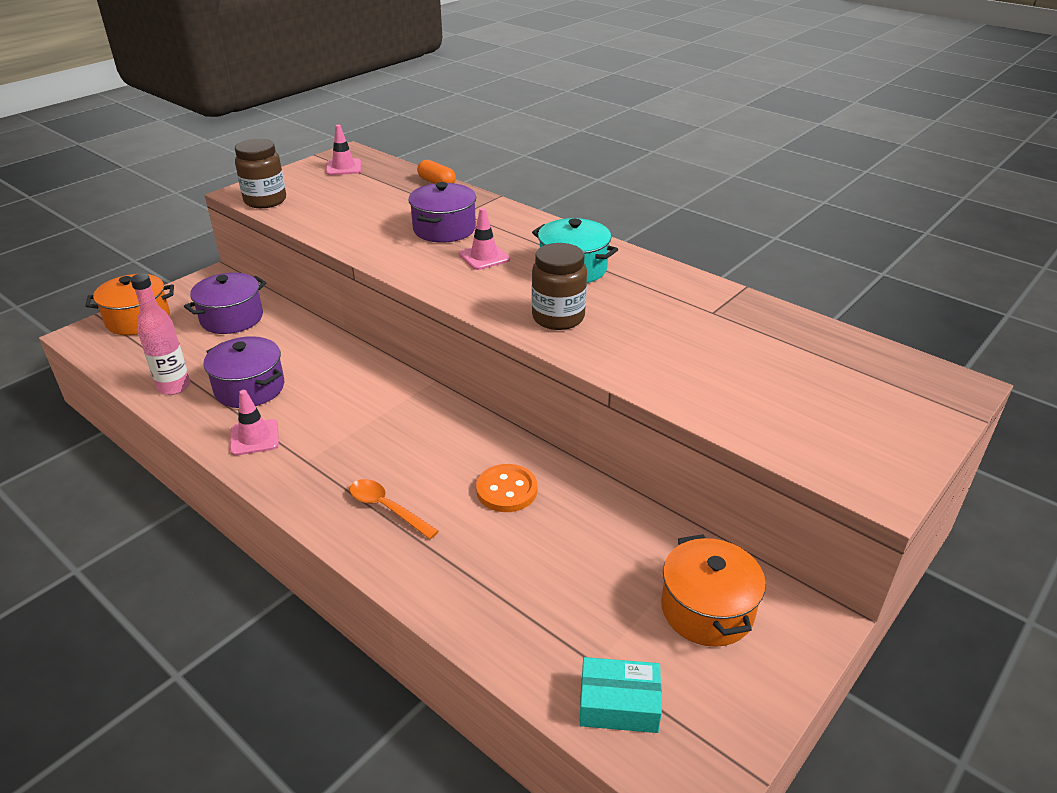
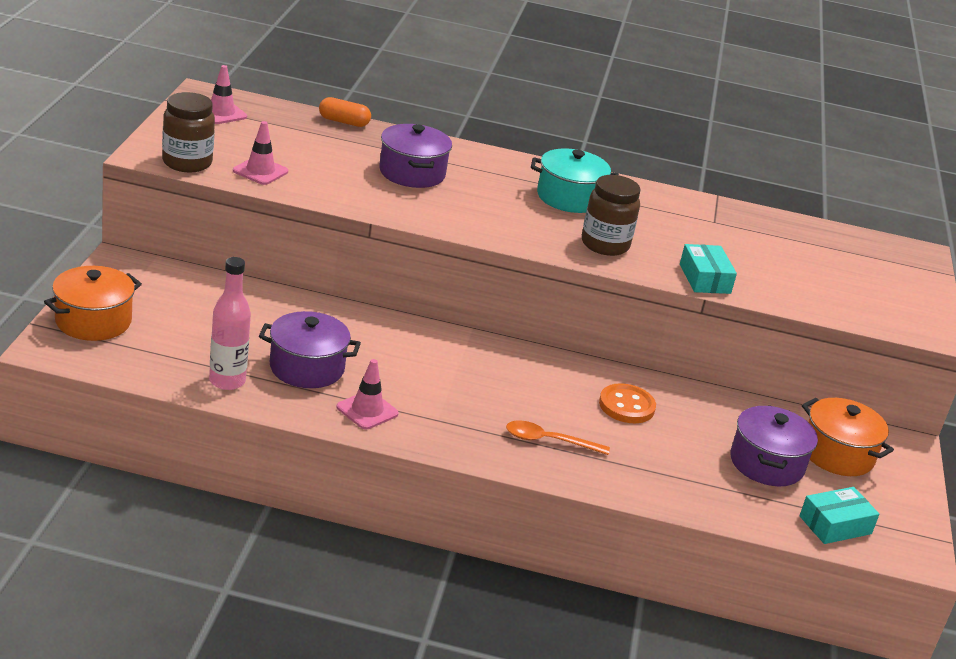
camera: 35 degrees left, 5 degrees down
purple pot [184,273,267,334] -> purple pot moved to [730,405,818,486]
pink traffic cone [459,208,510,270] -> pink traffic cone moved to [233,121,288,185]
none -> turquoise box [680,244,737,294]

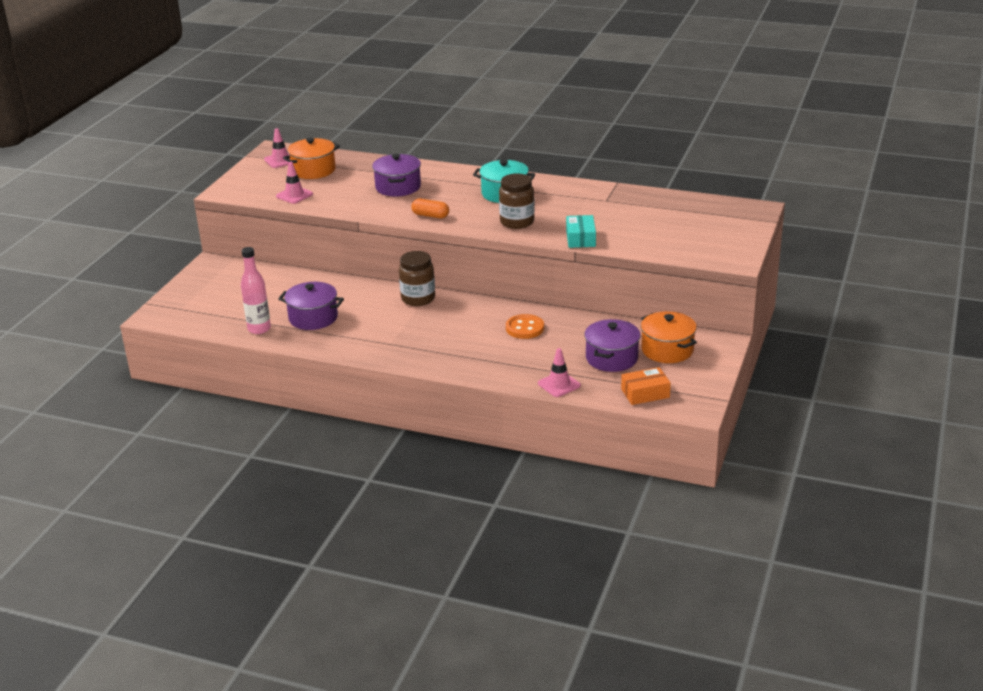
camera: 15 degrees right, 0 degrees up
orange pot [44,266,142,341] -> orange pot moved to [283,138,340,179]
brown jar [162,92,215,173] -> brown jar moved to [399,251,435,306]
orange capsule [319,97,371,127] -> orange capsule moved to [411,199,449,218]
pink traffic cone [336,359,399,429] -> pink traffic cone moved to [538,348,581,397]
orange spoon [506,421,610,455] -> none
turquoise box [799,487,880,544] -> orange box [621,367,671,405]

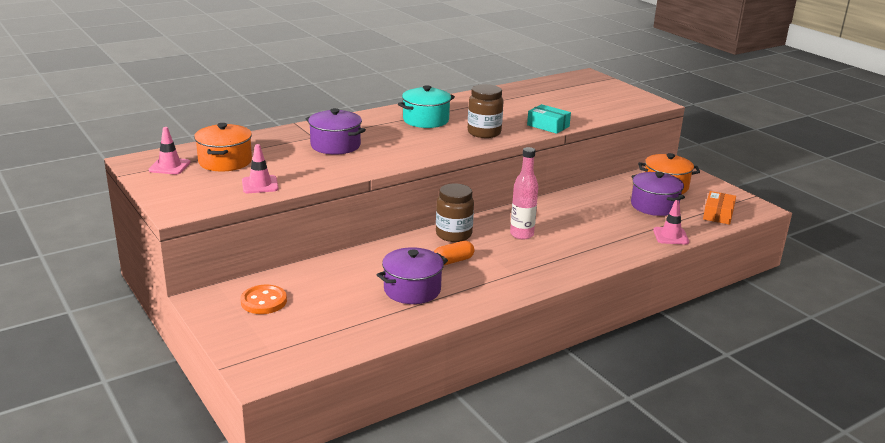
camera: 55 degrees left, 5 degrees down
pink bottle [241,247,271,334] -> pink bottle moved to [510,147,538,239]
orange capsule [411,199,449,218] -> orange capsule moved to [434,241,474,265]
orange button [506,314,544,339] -> orange button moved to [241,285,287,314]

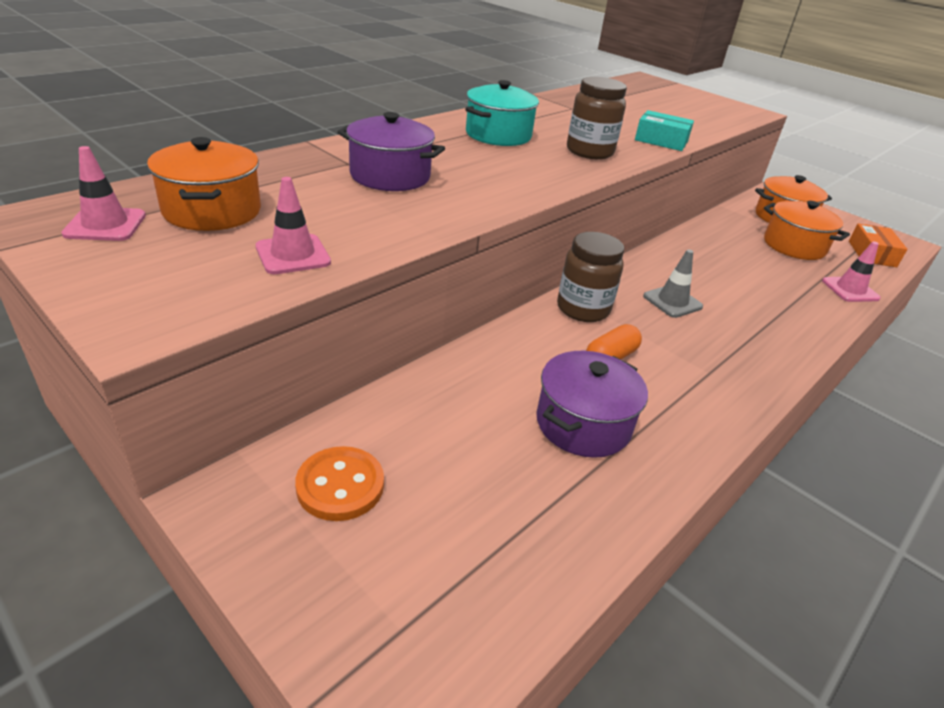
camera: 15 degrees left, 10 degrees up
pink bottle [510,147,538,239] -> grey traffic cone [643,250,703,318]
purple pot [631,172,685,216] -> orange pot [764,201,850,260]

